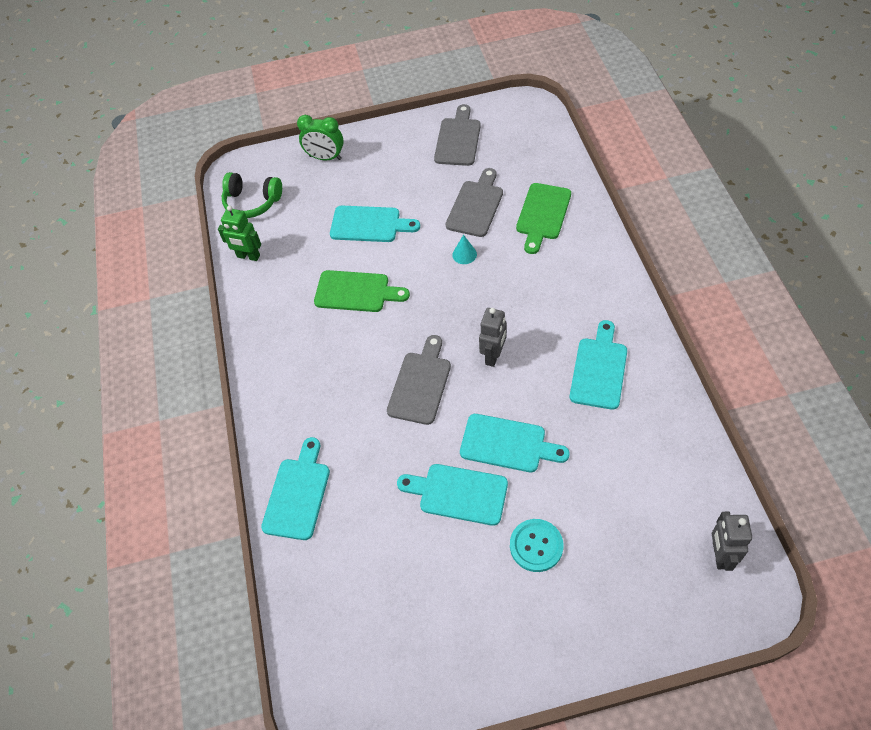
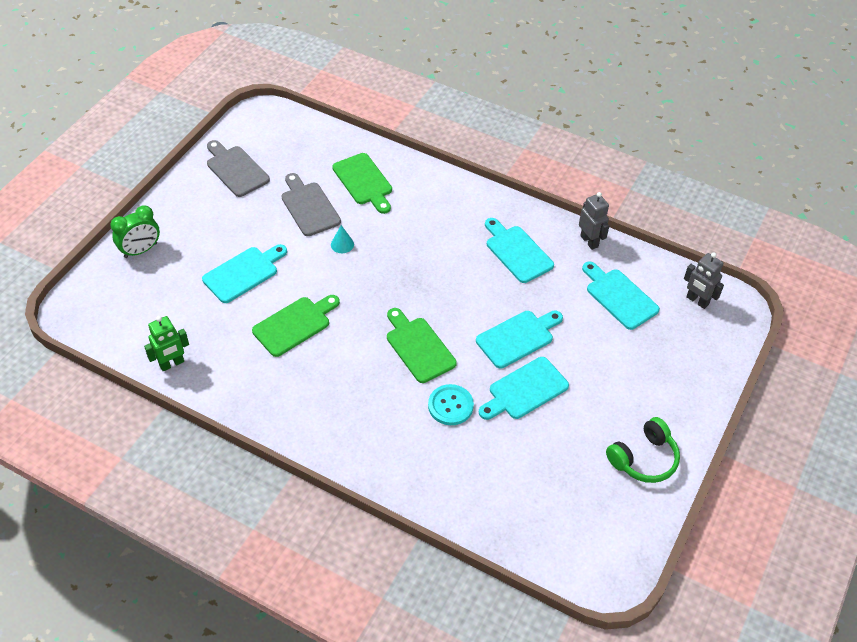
camera: 55 degrees left, 5 degrees down
green headphones [222,172,282,218] -> green headphones moved to [606,417,680,483]
turquoise cutting board [261,437,330,540] -> turquoise cutting board moved to [582,262,660,330]
grey cutting board [387,335,451,425] -> green cutting board [387,308,457,383]
grey robot [479,308,507,367] -> grey robot moved to [579,192,609,250]
turquoise button [510,519,563,572] -> turquoise button moved to [428,384,474,425]

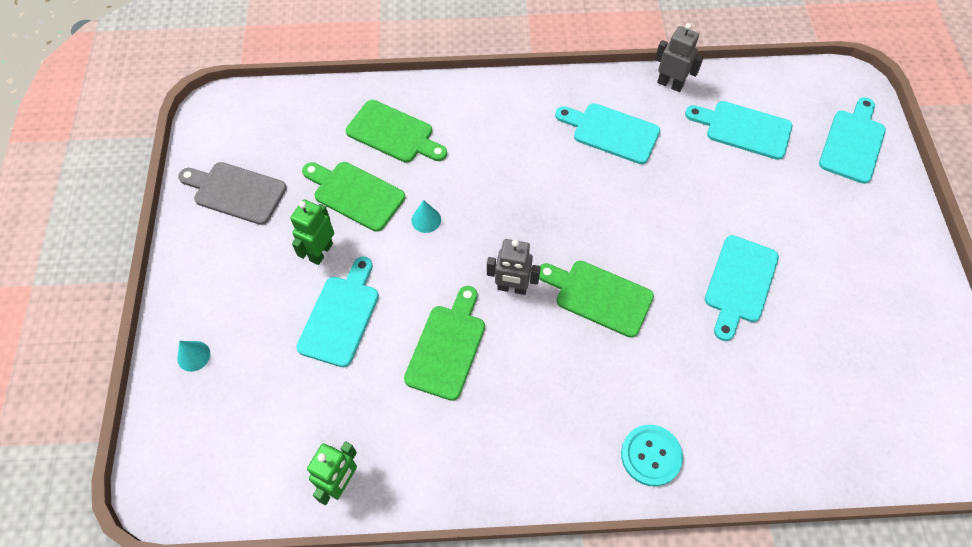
camera: 30 degrees left, 10 degrees up
green clock [110,205,160,258] -> turquoise cone [177,341,210,372]
grey cutting board [281,173,341,236] -> green cutting board [302,162,405,232]
turquoise button [428,384,474,425] -> turquoise button moved to [621,425,683,486]
turquoise cutting board [476,311,563,369] -> turquoise cutting board moved to [819,97,886,184]
green headphones [606,417,680,483] -> none
grey robot [684,252,724,309] -> grey robot moved to [487,239,541,295]
none -> green robot [290,200,334,265]

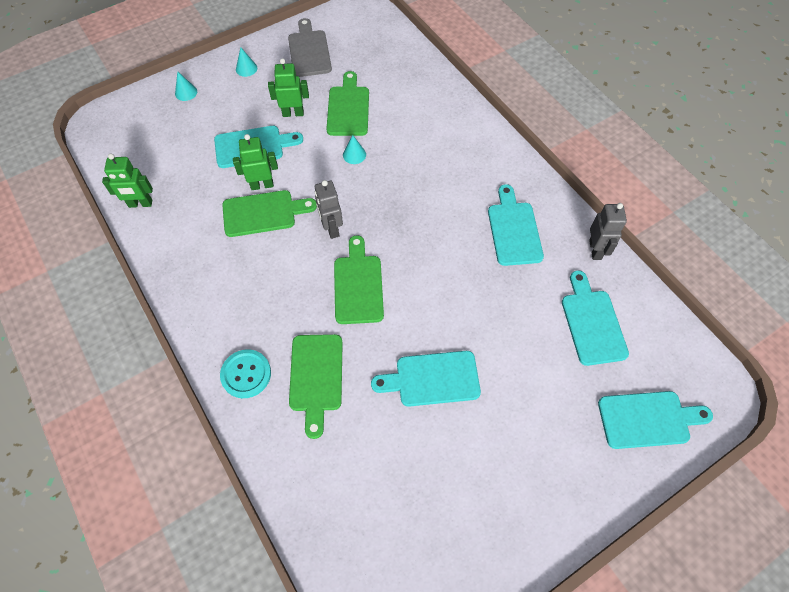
camera: 60 degrees right, 0 degrees up
green cutting board [346,100,447,163] -> green cutting board moved to [289,334,343,439]
none -> green robot [233,134,278,190]
none -> turquoise cone [236,47,257,77]

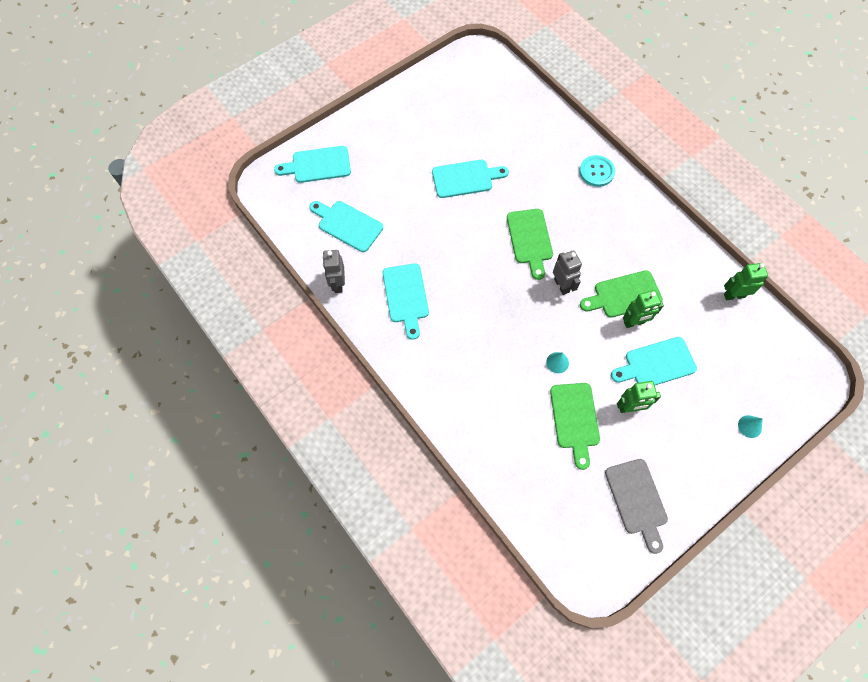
camera: 175 degrees right, 5 degrees up
turquoise cone [236,47,257,77] -> none
green cutting board [289,334,343,439] -> none
turquoise cutting board [562,271,629,366] -> turquoise cutting board turned 135 degrees clockwise [309,201,383,252]

